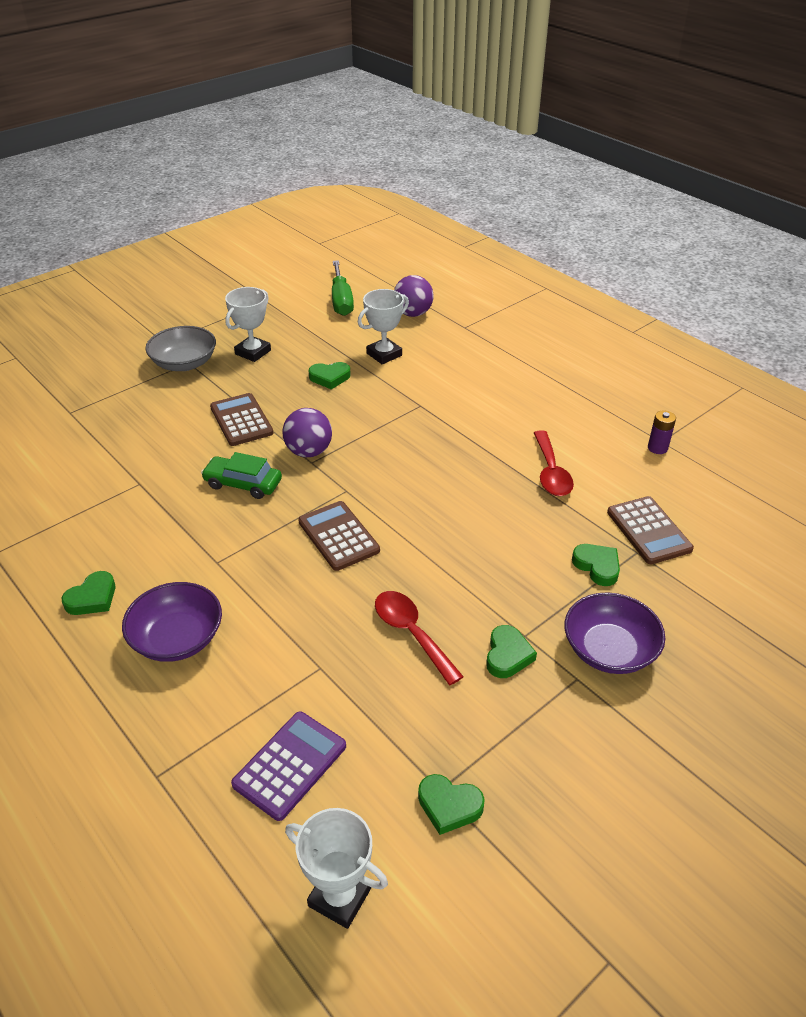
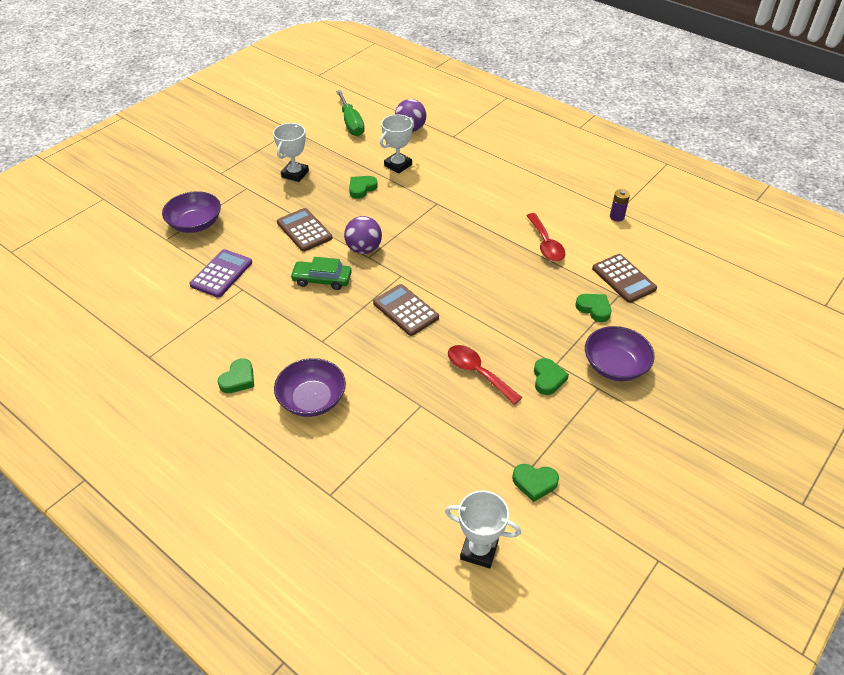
camera: 10 degrees left, 5 degrees up
grey bowl [145,326,216,371] -> none
purple calculator [231,711,346,821] -> purple calculator moved to [189,249,252,298]
green heart [308,362,351,389] -> green heart turned 150 degrees clockwise [349,176,378,199]
none -> purple bowl [162,191,221,233]

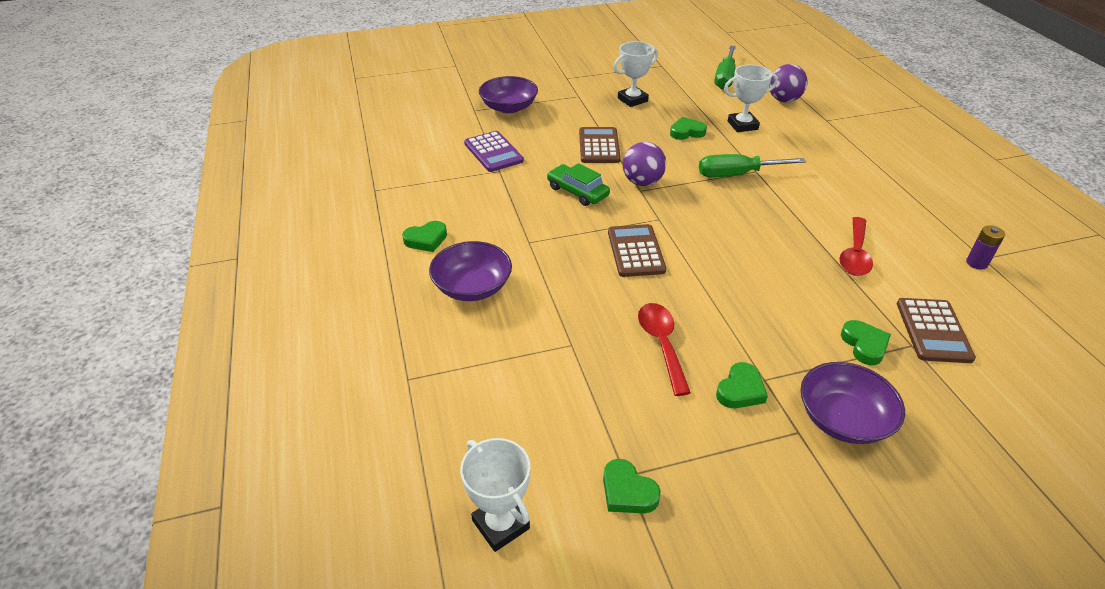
camera: 35 degrees right, 5 degrees down
purple calculator [189,249,252,298] -> purple calculator turned 90 degrees clockwise [464,131,524,172]
none -> green screwdriver [699,154,806,177]

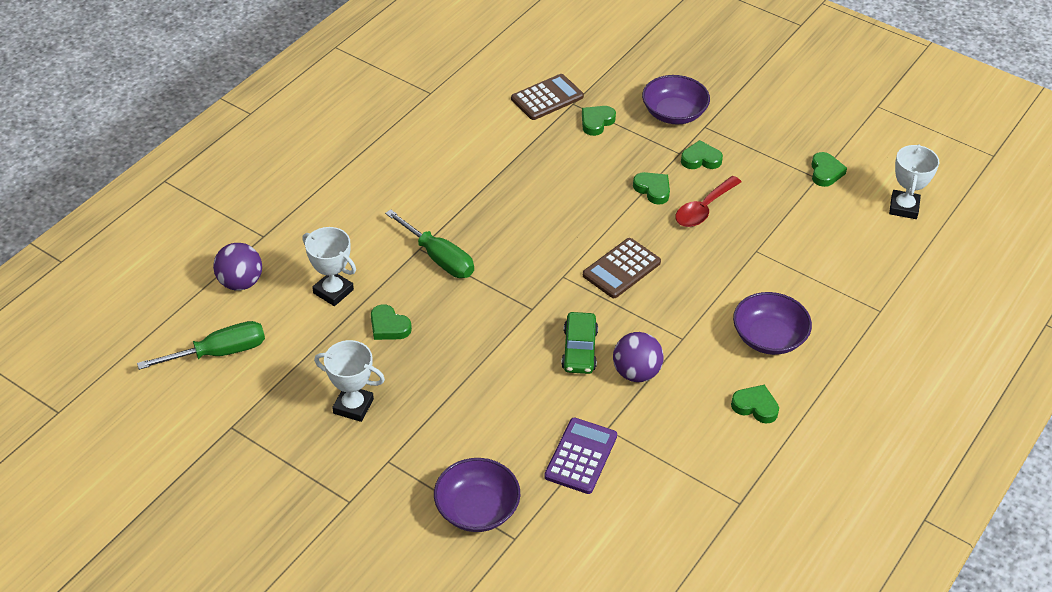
camera: 130 degrees left, 5 degrees up
brown calculator [579,127,621,163] -> none
purple ball [623,142,666,186] -> purple ball moved to [613,332,664,382]
red spoon [840,217,873,276] -> none
purple battery [966,225,1005,270] -> none
none -> green heart [633,172,670,205]

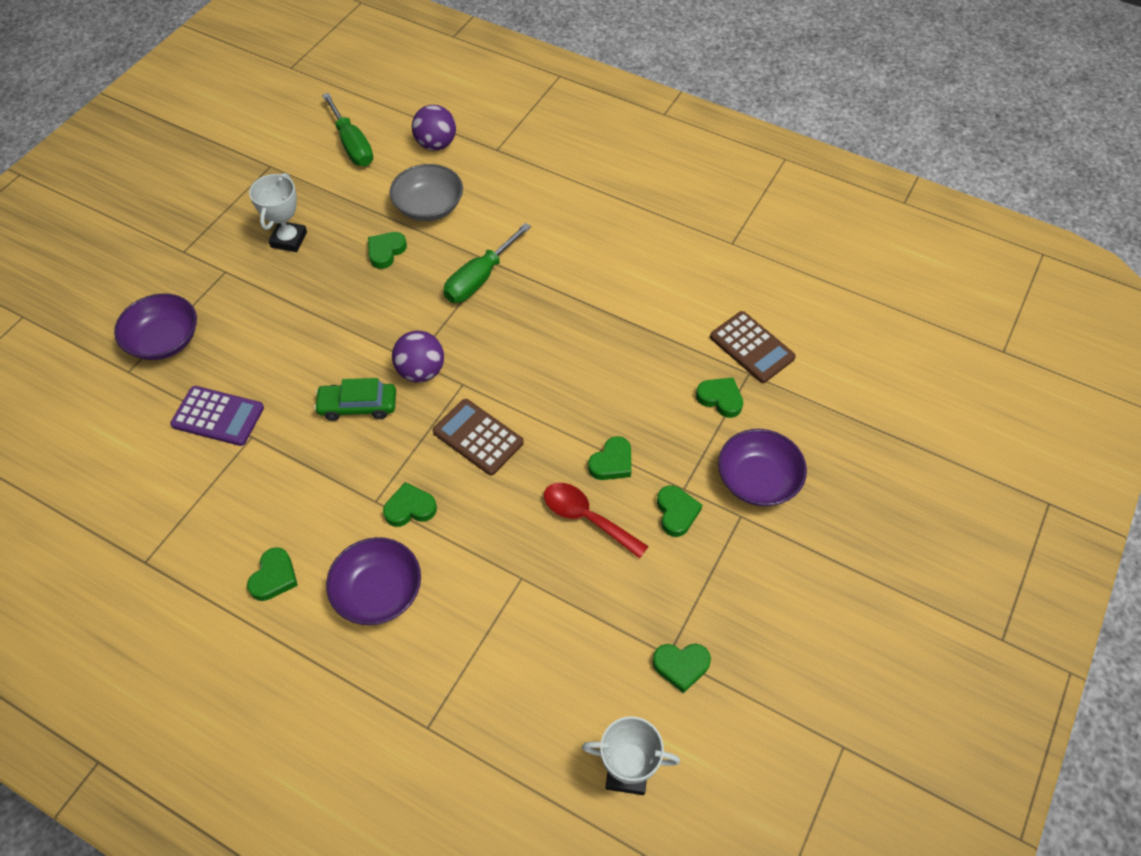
camera: 85 degrees right, 10 degrees up
white trophy [302,227,356,306] -> grey bowl [390,164,463,221]
purple ball [613,332,664,382] -> purple ball moved to [392,331,444,383]
none -> green heart [383,482,437,527]

